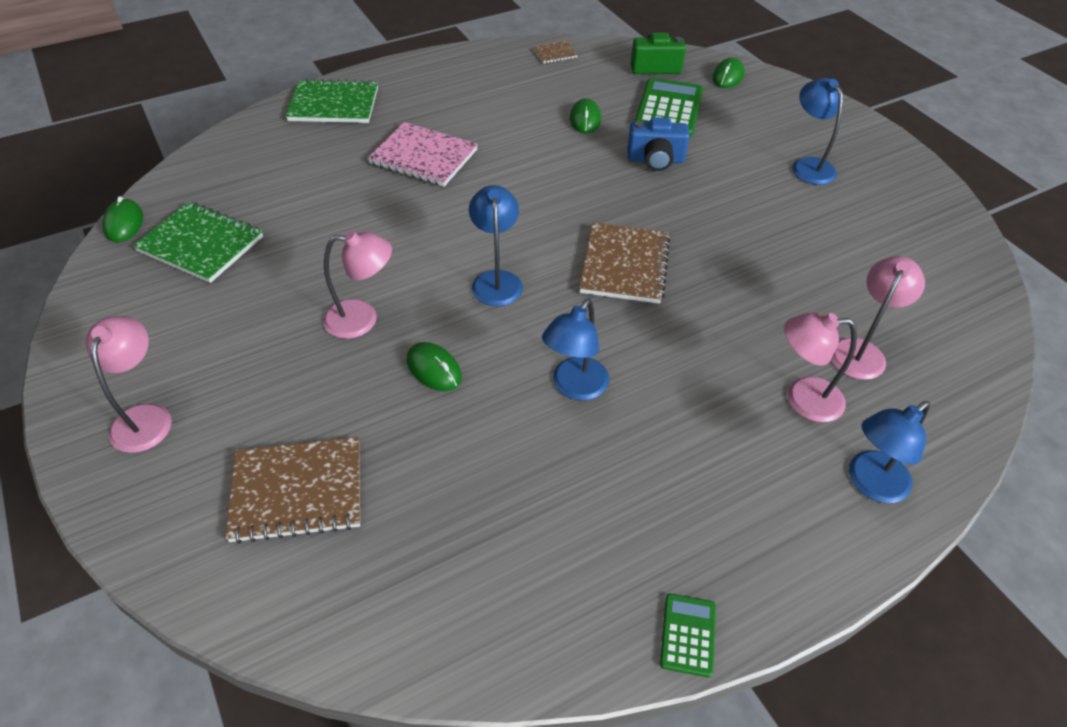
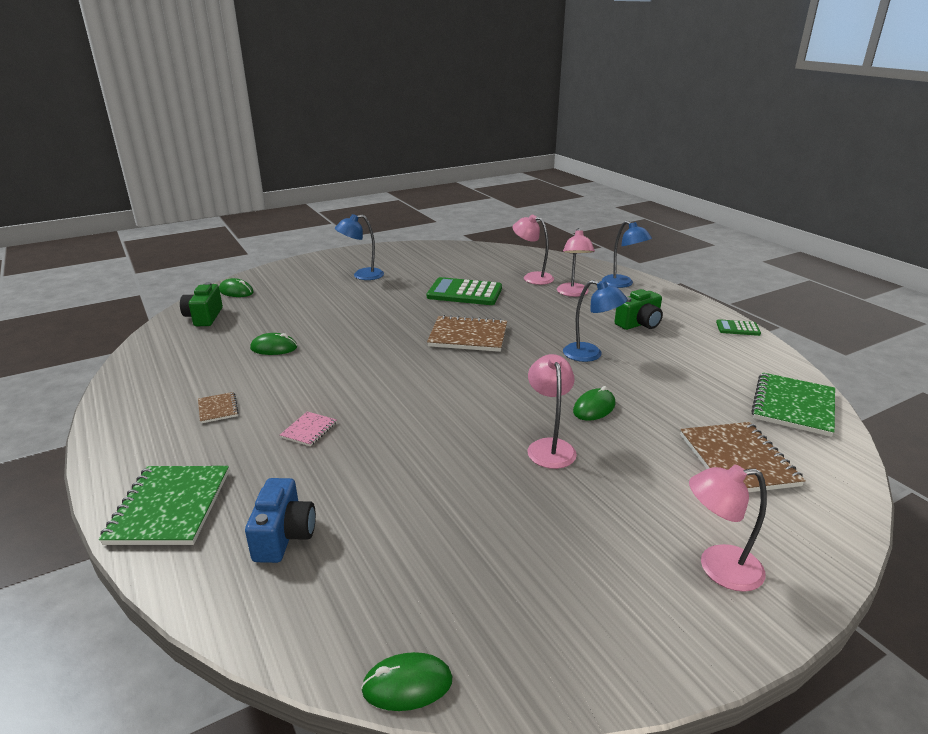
camera: 90 degrees left, 20 degrees down
green notebook [133,202,263,283] -> green notebook moved to [751,372,835,437]
pink notebook [368,122,478,187] -> pink notebook [280,411,337,446], size x0.49
blue lamp [469,185,523,306] -> none
brown notebook [533,41,577,64] -> brown notebook moved to [198,392,239,423]
blue camera [627,117,690,171] -> blue camera moved to [245,478,316,563]
green calculator [635,78,703,137] -> green calculator moved to [427,277,502,305]
none -> green camera [615,289,663,330]

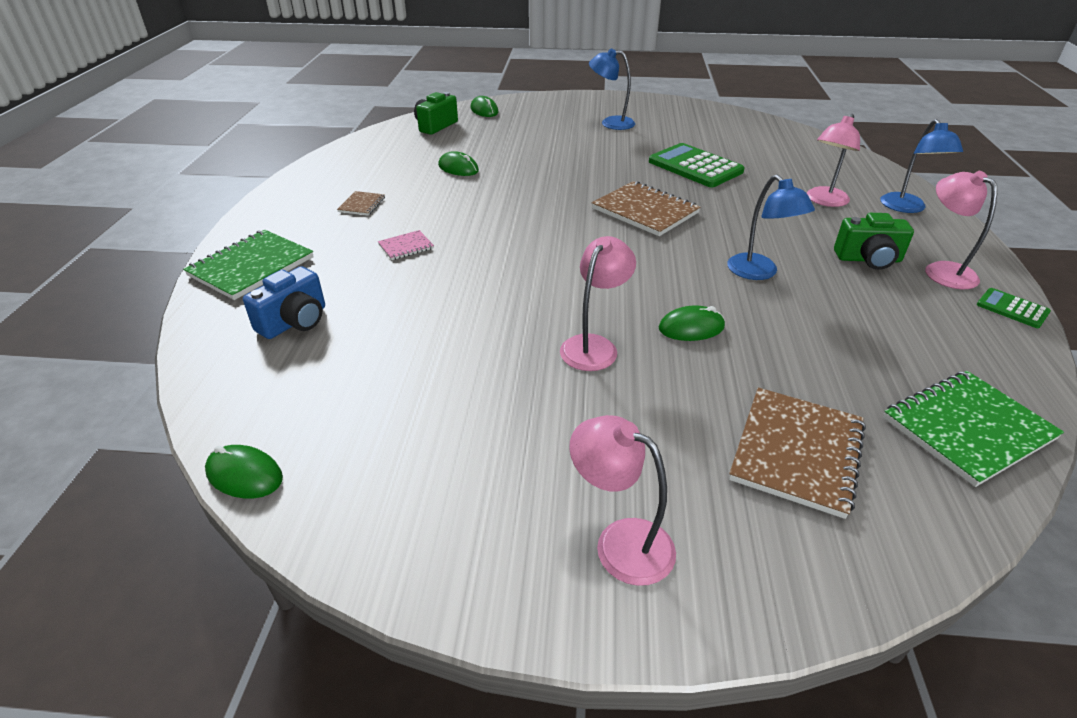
camera: 35 degrees right, 10 degrees up
pink lamp [512,215,554,285] -> pink lamp moved to [925,171,997,289]

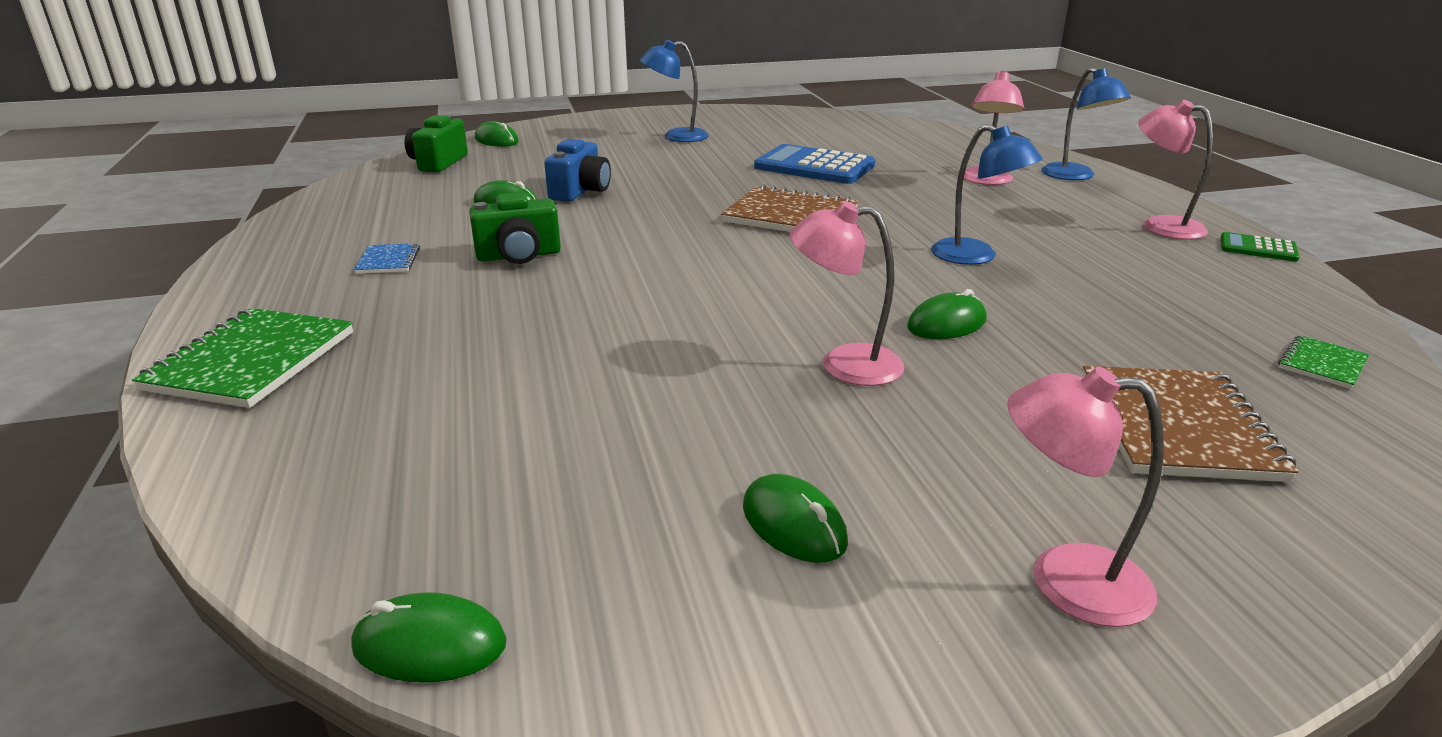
camera: 20 degrees left, 10 degrees down
blue camera [243,266,325,339] -> blue camera moved to [544,139,611,202]
brown notebook [337,191,385,216] -> blue notebook [354,243,420,274]
pink notebook [378,230,434,260] -> none
pink lamp [560,236,636,371] -> pink lamp turned 90 degrees counterclockwise [790,201,905,386]
green calculator [649,143,745,187] -> blue calculator [754,144,875,184]
green camera [834,213,914,270] -> green camera moved to [469,192,561,264]
green notebook [883,371,1064,487] -> green notebook [1278,335,1370,389], size x0.49
none -> green mouse [743,474,848,563]

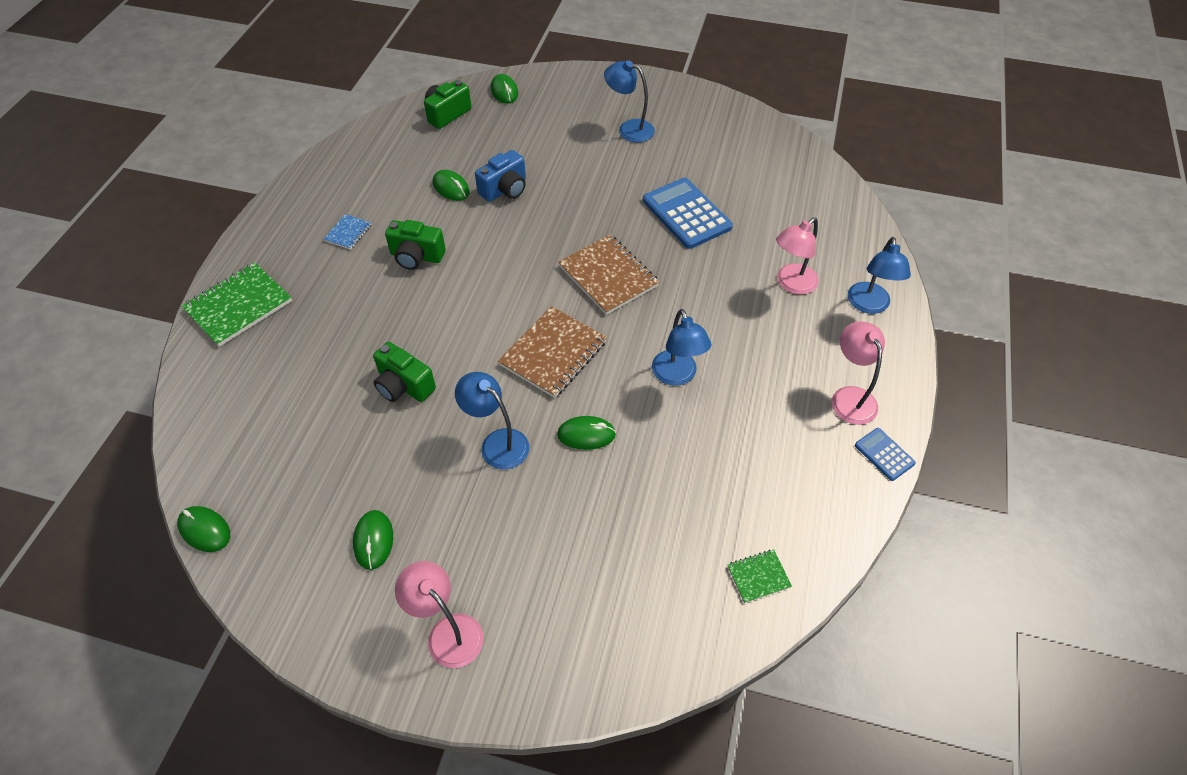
camera: 30 degrees right, 25 degrees up
pink lamp [790,201,905,386] -> blue lamp [455,372,529,469]
brown notebook [1082,366,1299,482] -> brown notebook moved to [498,306,607,398]
green calculator [1220,232,1300,262] -> blue calculator [855,428,916,481]
none -> green camera [373,342,436,402]

